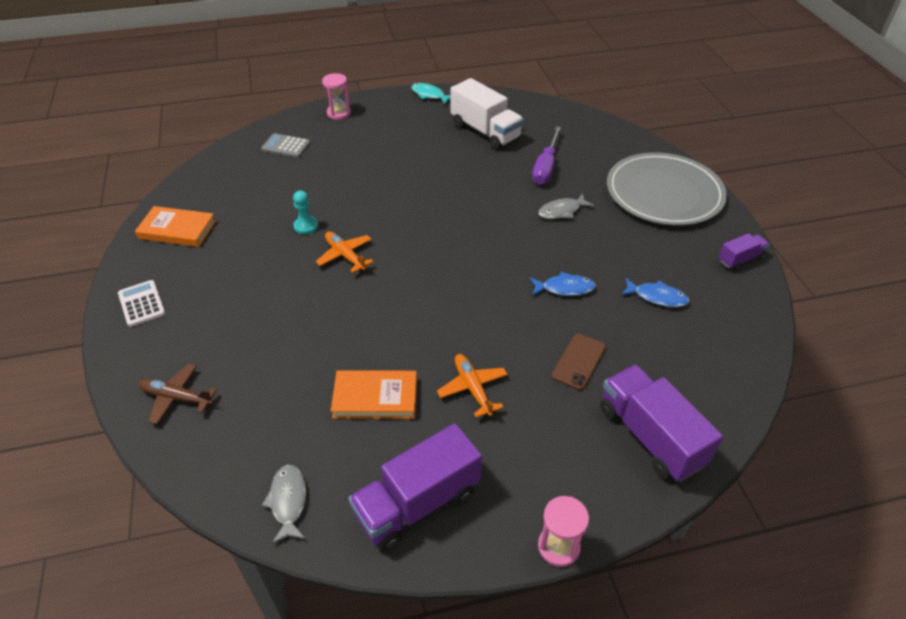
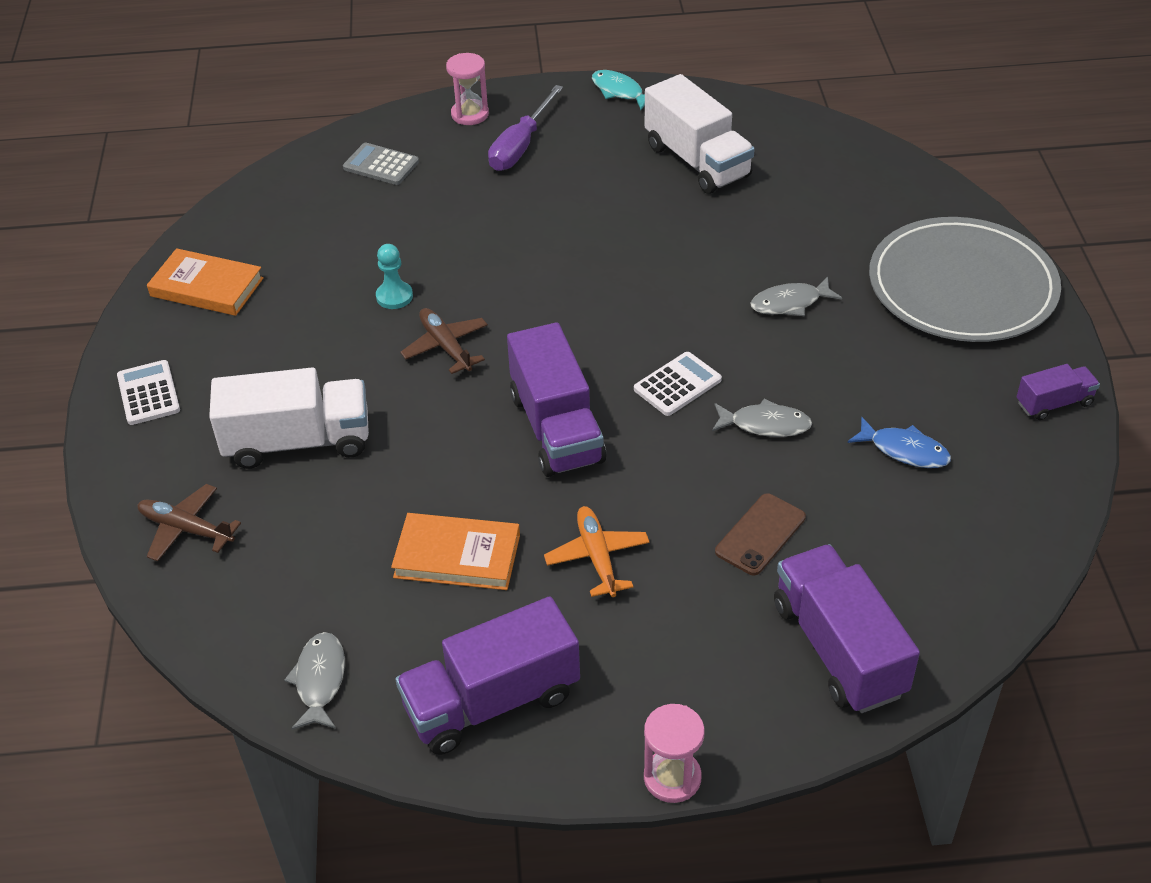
camera: 10 degrees right, 0 degrees up
orange plane [316,232,374,273] -> brown plane [400,308,488,374]
blue fish [530,272,596,296] -> grey fish [712,399,812,437]
purple screwdriver [532,126,561,185] -> purple screwdriver moved to [488,85,563,171]
none -> white truck [209,367,369,469]
none -> purple truck [507,322,606,477]
none -> white calculator [634,352,722,416]

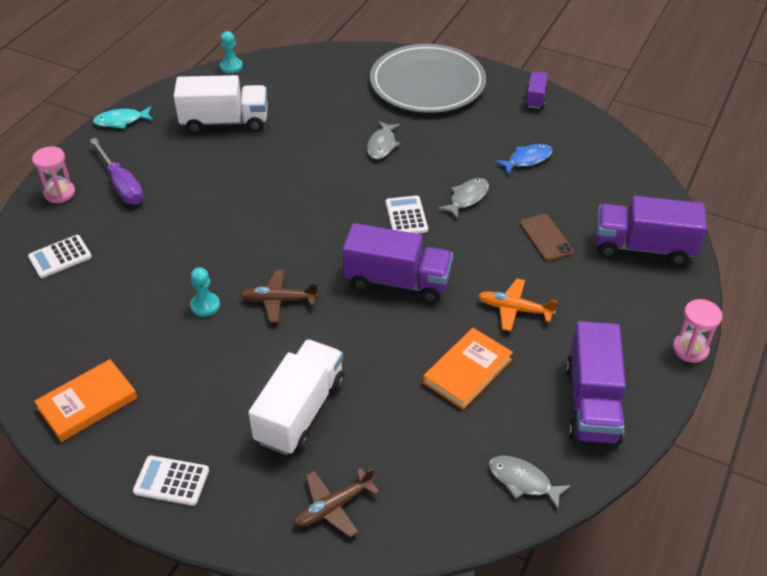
camera: 60 degrees left, 0 degrees up
grey calculator [343,142,419,185] -> white calculator [28,235,92,278]
none -> turquoise pawn [220,31,243,73]

